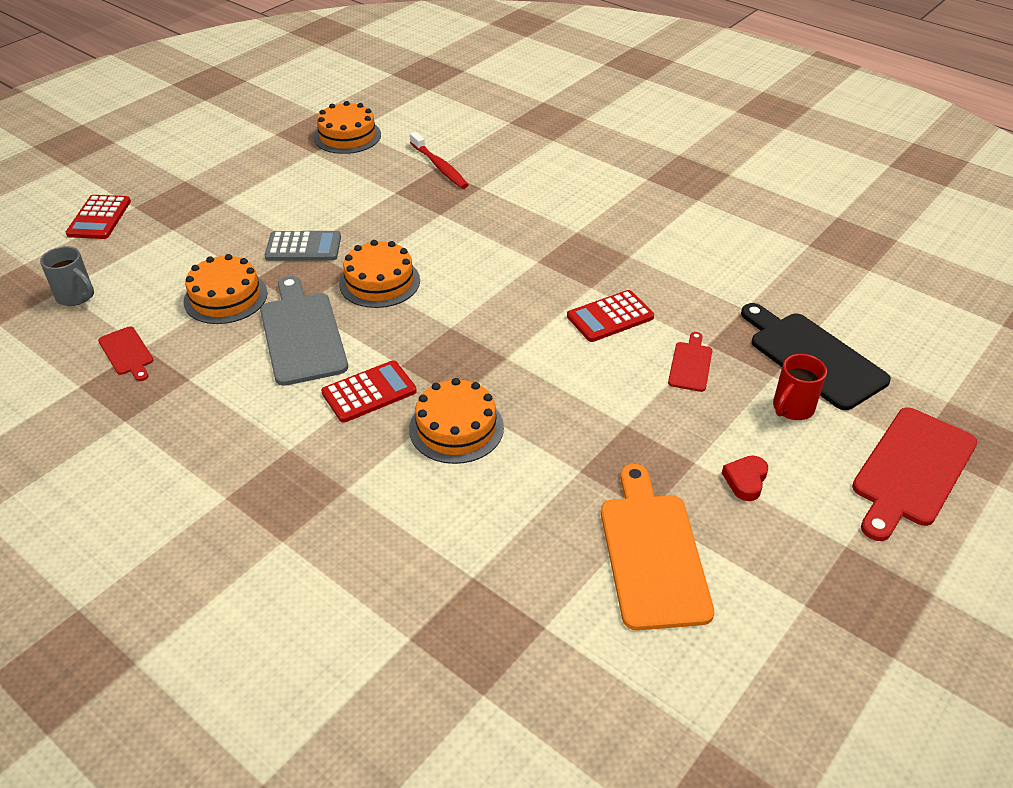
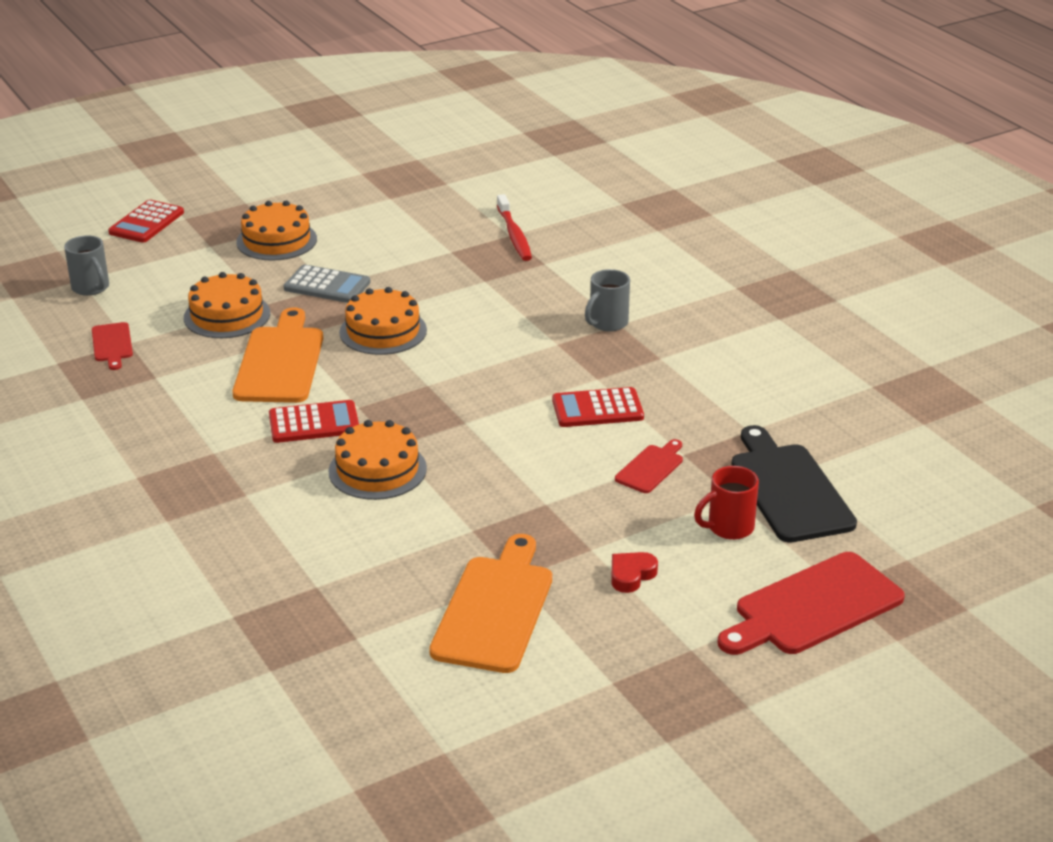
camera: 20 degrees right, 10 degrees down
grey cutting board [260,276,348,386] -> orange cutting board [232,307,323,403]
orange cake [314,101,381,154] -> orange cake moved to [236,201,317,261]
none -> grey mug [585,269,630,332]

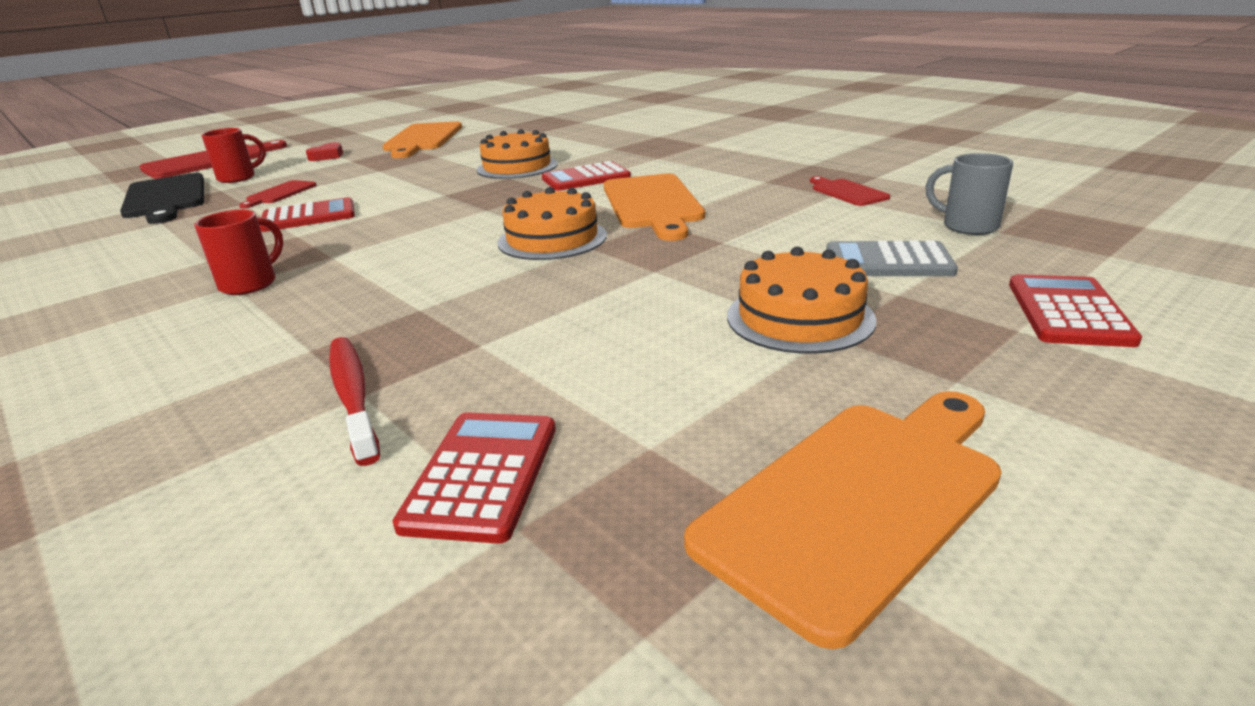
camera: 170 degrees right, 5 degrees down
orange cake [184,272,270,338] -> none
grey calculator [283,265,371,303] -> grey calculator moved to [826,241,958,276]
grey mug [585,269,630,332] -> red mug [194,210,283,295]
none -> red calculator [392,412,556,544]
none -> orange cutting board [684,391,1001,649]

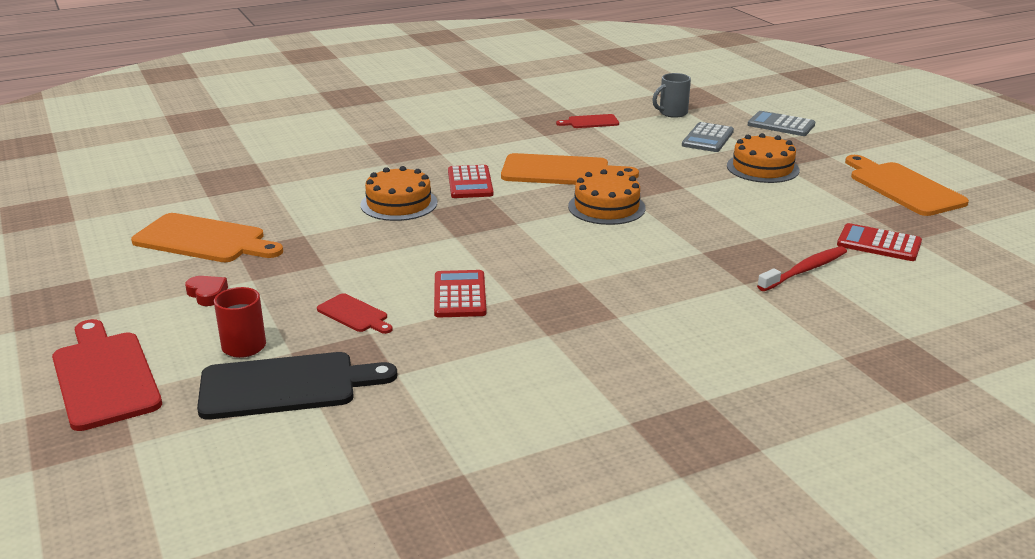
camera: 75 degrees left, 0 degrees up
red mug [194,210,283,295] -> none
red toothbrush [329,337,380,466] -> red toothbrush turned 150 degrees clockwise [757,246,847,291]
red calculator [1009,274,1142,347] -> grey calculator [748,111,815,136]

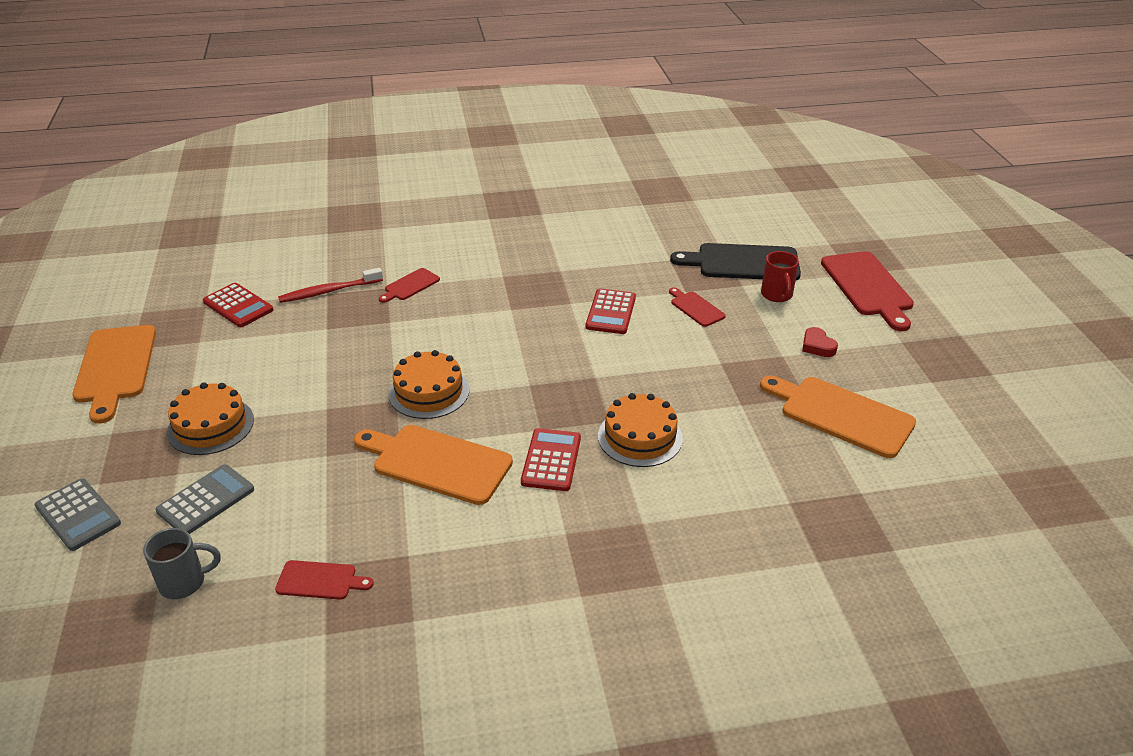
camera: 165 degrees left, 10 degrees up
none -> red cutting board [379,268,440,303]

